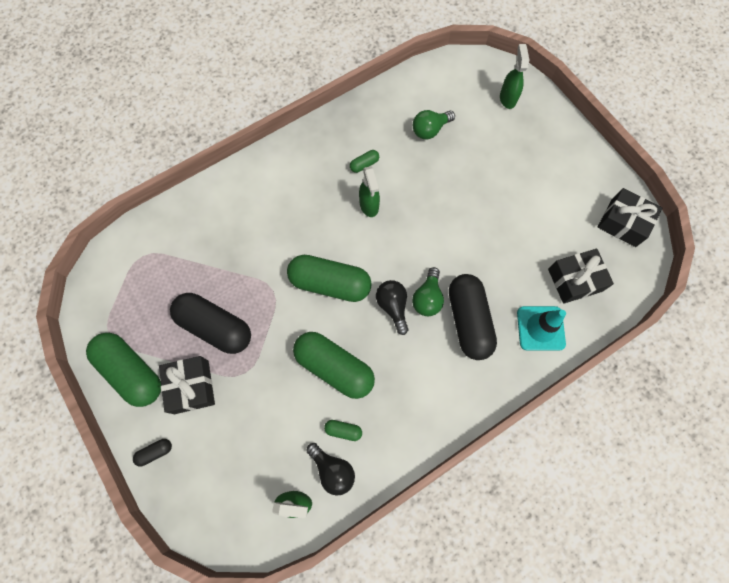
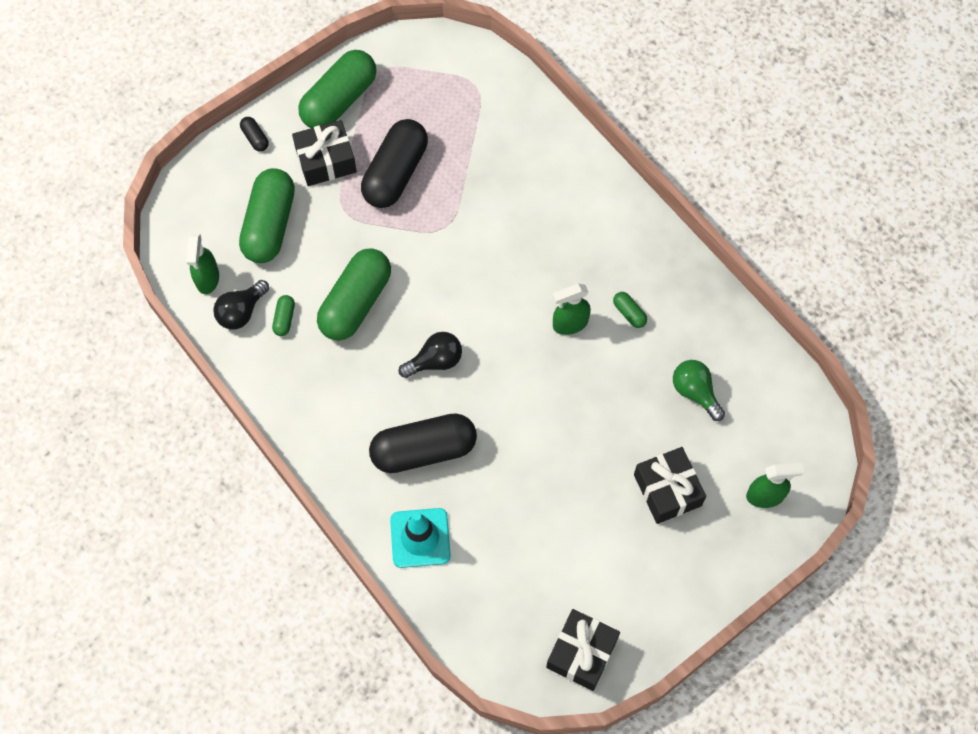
camera: 85 degrees right, 5 degrees down
green capsule [287,255,372,302] -> green capsule moved to [239,168,295,263]
green light bulb [412,267,444,316] -> none
black gift [548,249,614,304] -> black gift moved to [634,447,706,524]

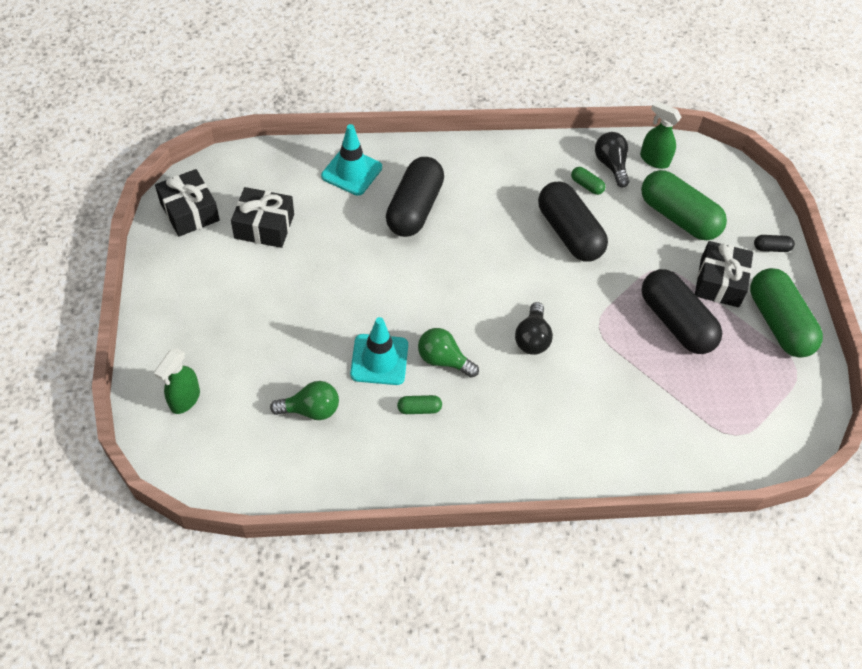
camera: 120 degrees right, 10 degrees down
green capsule [317,248,391,341] -> black capsule [538,182,608,262]
black light bulb [398,332,462,378] -> black light bulb moved to [515,302,553,355]
green spray bottle [553,283,591,335] -> green light bulb [418,328,479,378]
black gift [634,447,706,524] -> black gift moved to [231,187,294,248]
none -> turquoise traffic cone [350,317,408,385]

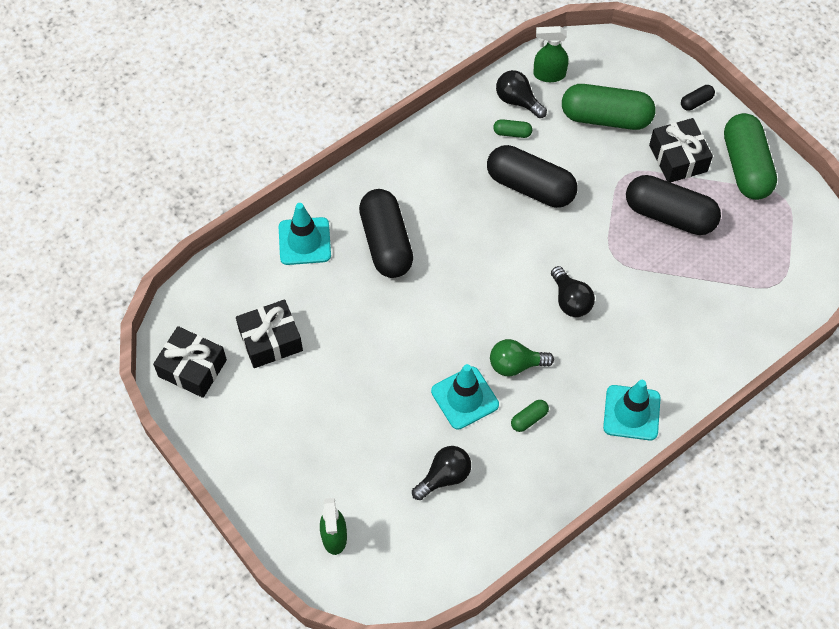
camera: 30 degrees left, 5 degrees up
green light bulb [270,381,339,420] -> black light bulb [412,446,471,500]
green capsule [750,268,823,358] -> green capsule turned 45 degrees clockwise [724,113,777,200]
none -> turquoise traffic cone [603,380,661,441]

